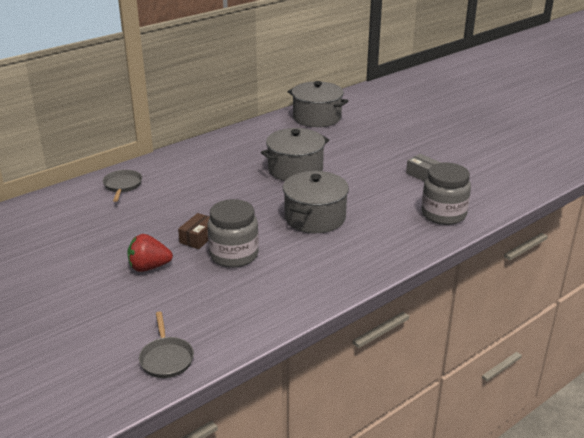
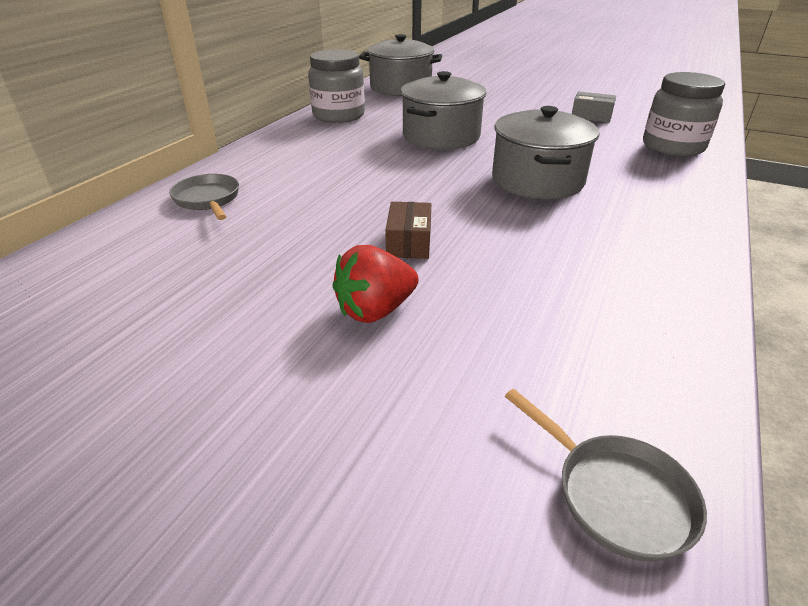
camera: 25 degrees left, 5 degrees up
grey jar [208,199,259,268] -> grey jar moved to [308,49,365,123]

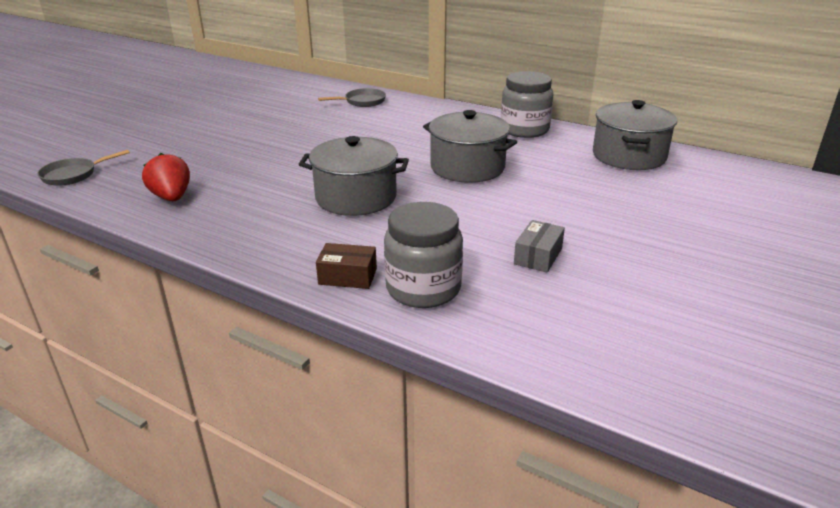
camera: 95 degrees right, 5 degrees down
red strawberry [333,245,419,323] -> red strawberry moved to [142,153,190,201]
brown box [385,202,431,259] -> brown box moved to [316,243,377,289]

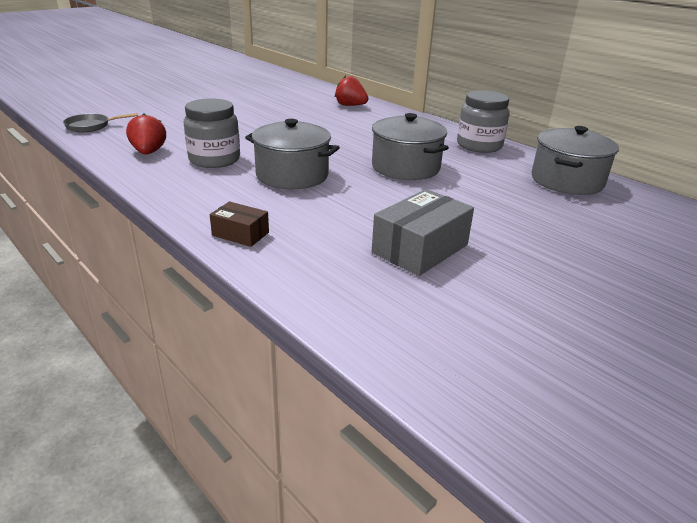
camera: 15 degrees right, 0 degrees up
grey pan [318,88,386,107] -> red strawberry [335,76,369,106]
grey jar [384,202,463,308] -> grey jar moved to [184,98,240,168]
grey box [514,220,565,273] -> grey box [372,189,474,276], size x1.76

